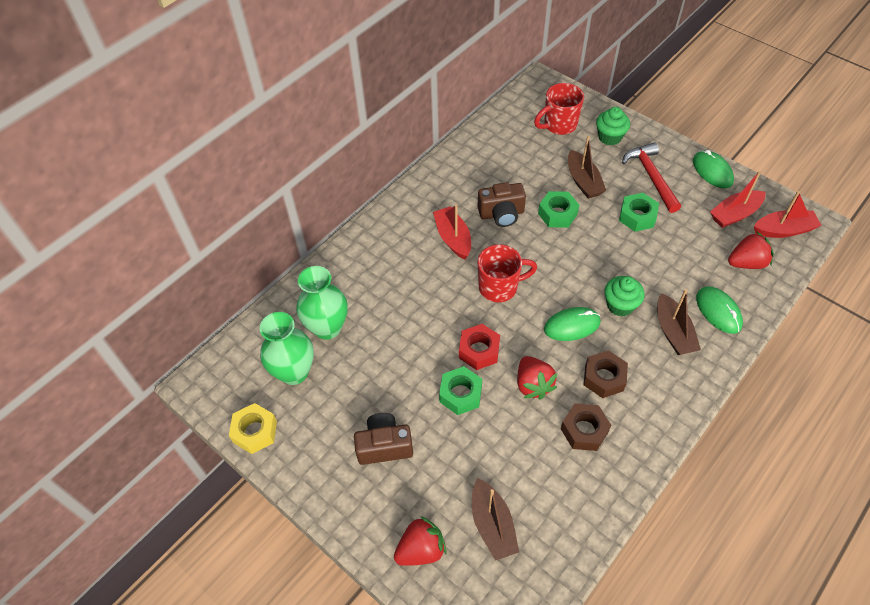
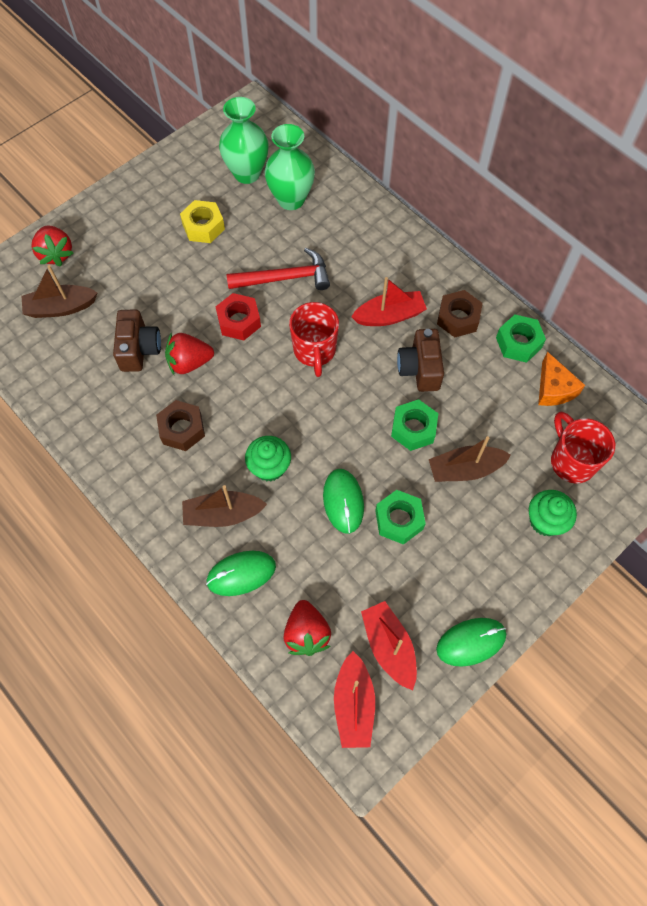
camera: 95 degrees right, 10 degrees up
yellow nut [229,403,277,454] -> yellow nut moved to [180,200,225,243]
brown camera [354,413,413,465] -> brown camera moved to [113,310,161,372]
green nut [439,366,482,415] -> green nut moved to [496,315,546,363]
green mouse [544,307,601,341] -> green mouse moved to [323,469,364,534]
brown nut [561,403,611,451] -> brown nut moved to [437,290,483,338]
red hammer [622,142,681,213] -> red hammer moved to [226,248,330,290]
none -> orange cheese [538,351,585,406]

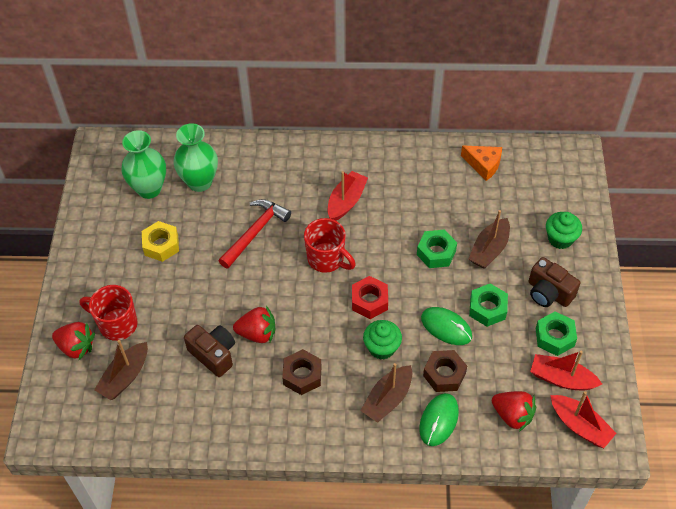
camera: 45 degrees left, 10 degrees down
red strawberry [165,332,214,375] -> red strawberry turned 120 degrees counterclockwise [233,306,275,343]
red nut [216,293,261,340] -> red nut moved to [352,276,388,319]
brown camera [397,329,444,392] -> brown camera moved to [529,257,581,307]
green mouse [436,618,506,667] -> none
brown nut [437,290,483,338] -> brown nut moved to [423,350,467,392]
green nut [496,315,546,363] -> green nut moved to [536,312,577,356]
red mug [551,412,615,484] -> red mug moved to [80,285,138,341]

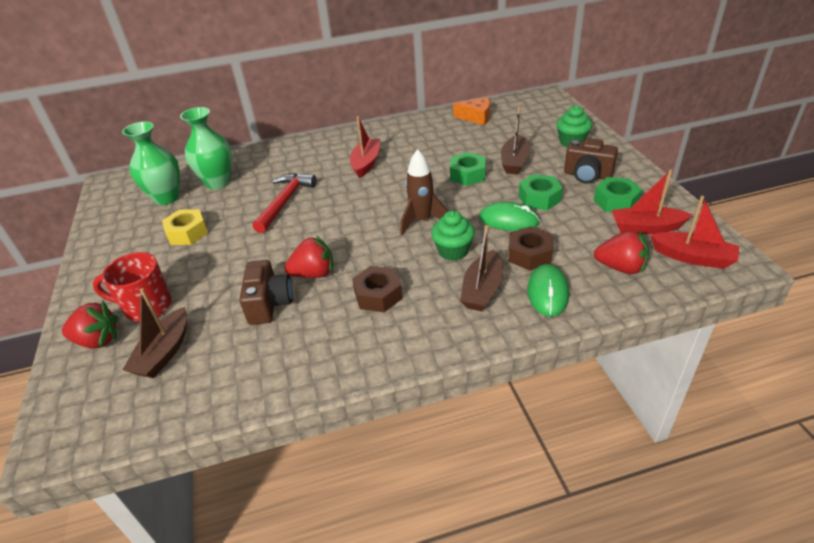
camera: 15 degrees left, 15 degrees down
brown camera [184,325,235,377] -> brown camera turned 60 degrees clockwise [239,260,293,325]
red mug [304,218,356,273] -> none
red nut [352,276,388,319] -> brown rocket [401,149,448,235]

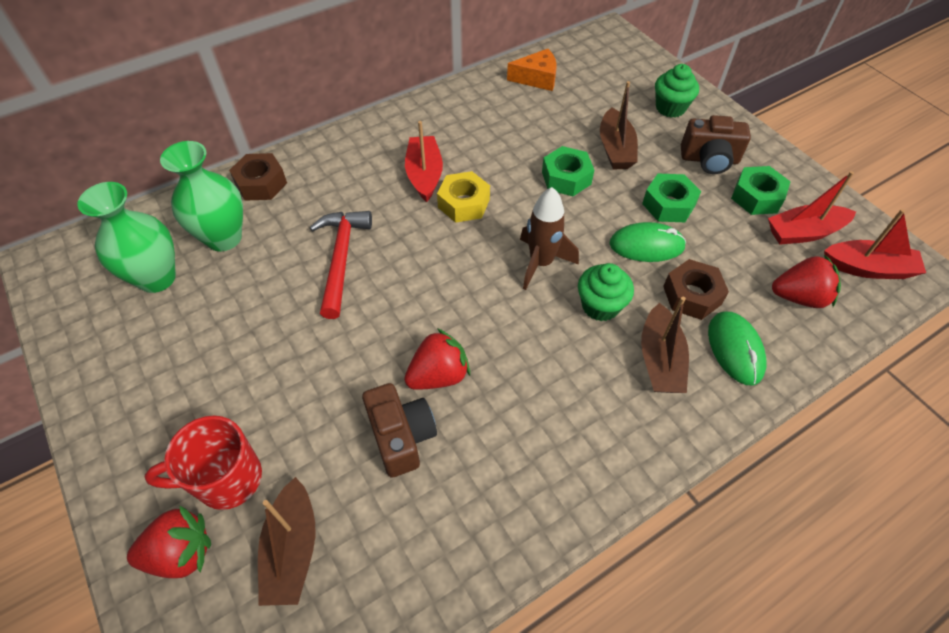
camera: 20 degrees left, 15 degrees up
yellow nut [162,209,208,245] -> yellow nut moved to [437,171,490,223]
brown nut [352,266,403,312] -> brown nut moved to [229,153,287,201]

